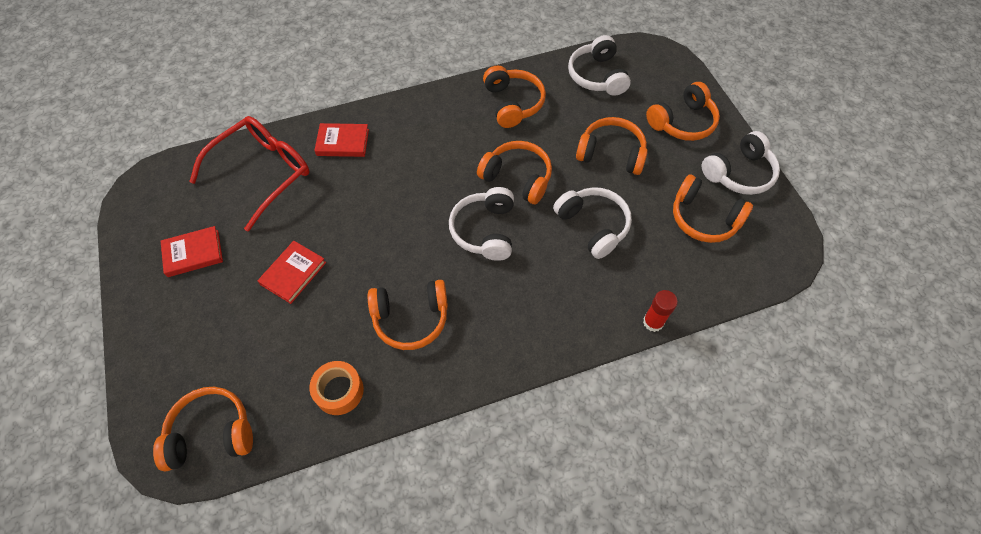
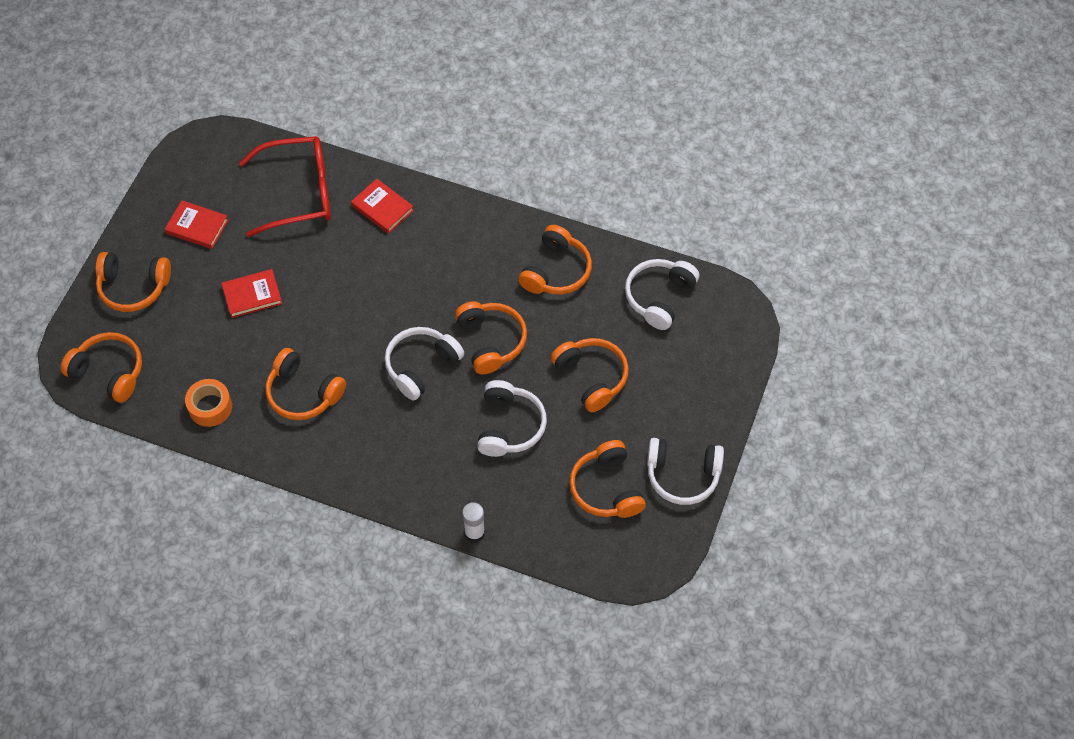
camera: 40 degrees right, 0 degrees up
red glue stick [643,290,678,332] -> white glue stick [462,502,485,542]
orange headphones [646,82,720,141] -> orange headphones moved to [95,252,171,312]

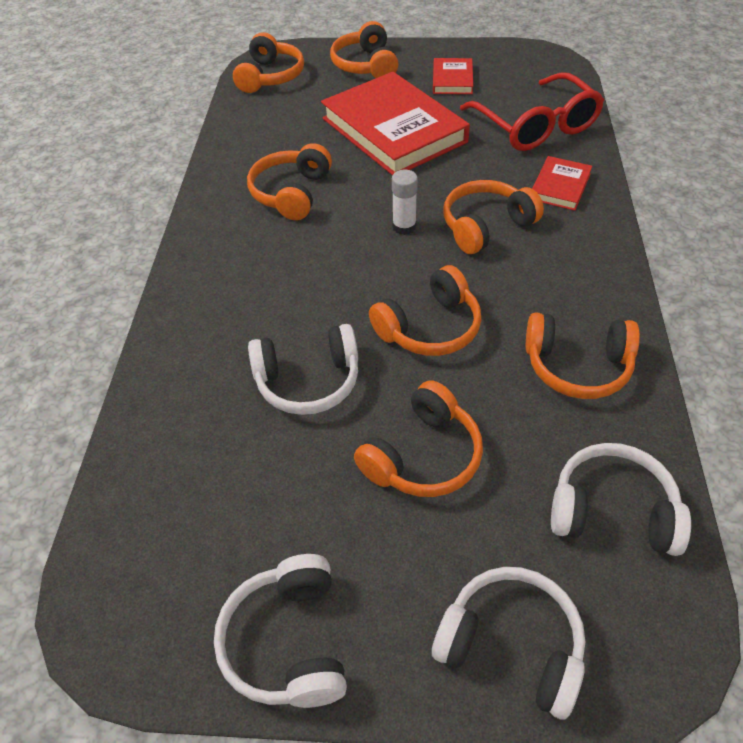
camera: 75 degrees right, 10 degrees down
orange tape [185,379,232,427] -> none
red book [221,269,282,318] -> red book [321,72,470,176], size x2.17
white headphones [385,327,464,401] -> white headphones moved to [432,567,585,720]
white glue stick [462,502,485,542] -> white glue stick moved to [392,169,418,235]
orange headphones [569,440,646,518] -> orange headphones moved to [444,180,544,254]

